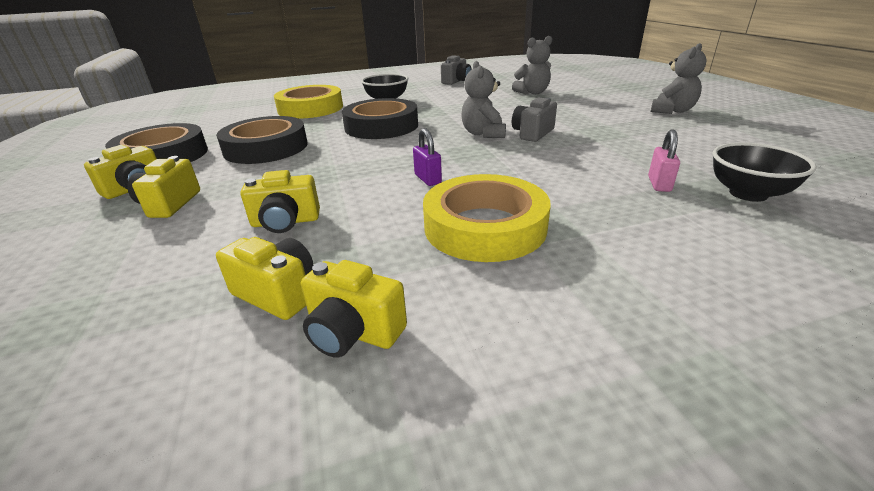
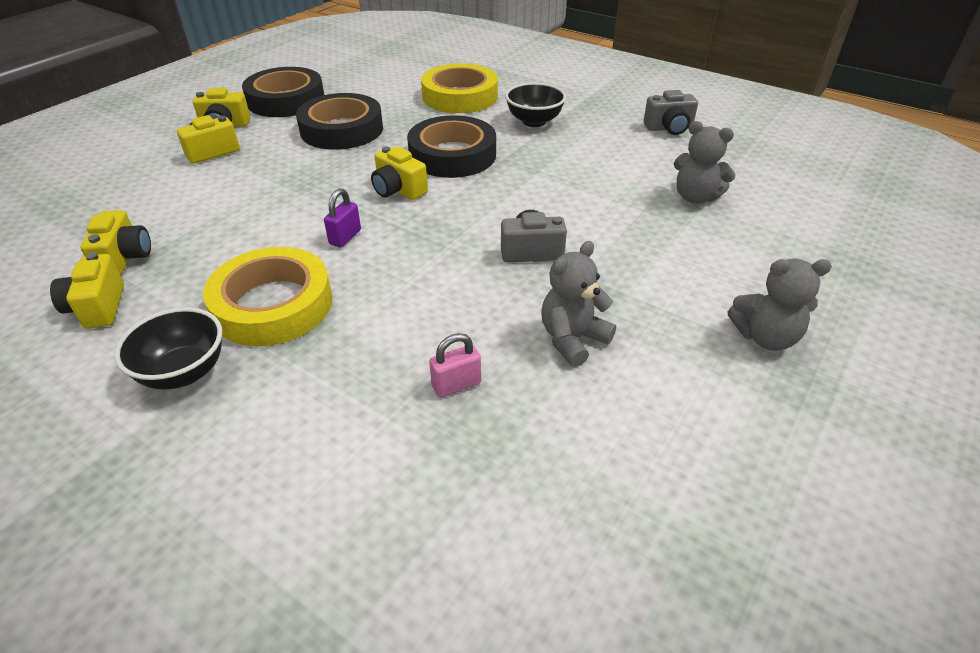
camera: 50 degrees right, 10 degrees up
yellow camera [240,170,320,233] -> yellow camera moved to [371,146,428,200]
grey teddy bear [461,61,506,138] -> grey teddy bear moved to [542,241,616,367]
black bowl [713,142,817,202] -> black bowl moved to [114,307,222,389]

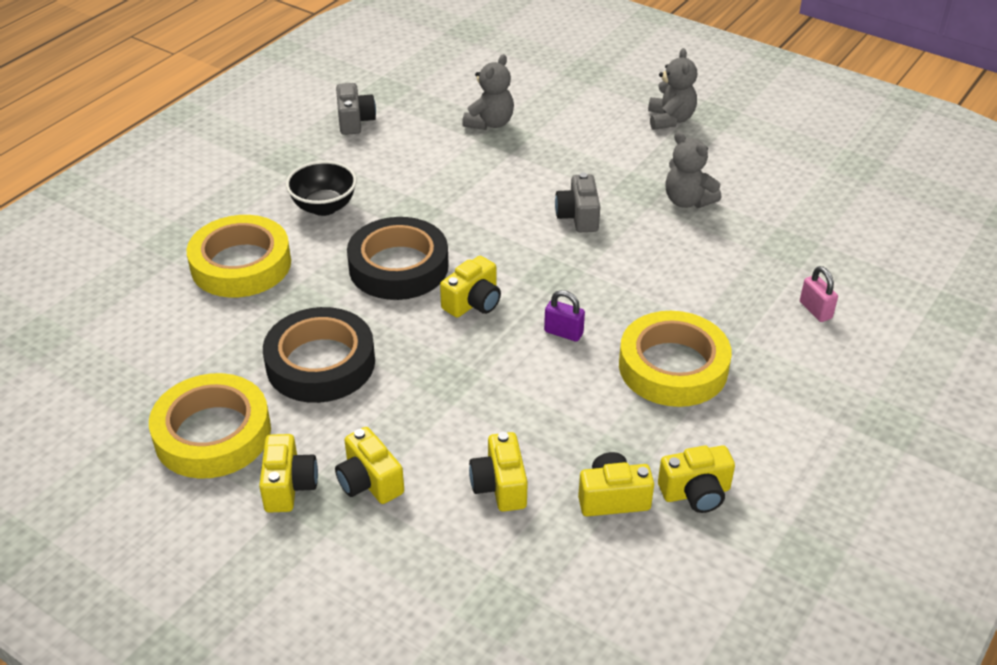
camera: 90 degrees left, 0 degrees up
black bowl [114,307,222,389] -> none
black tape [242,67,324,117] -> yellow tape [149,373,271,478]
pink padlock [429,333,481,398] -> pink padlock moved to [800,266,838,322]
none -> yellow camera [469,432,528,512]

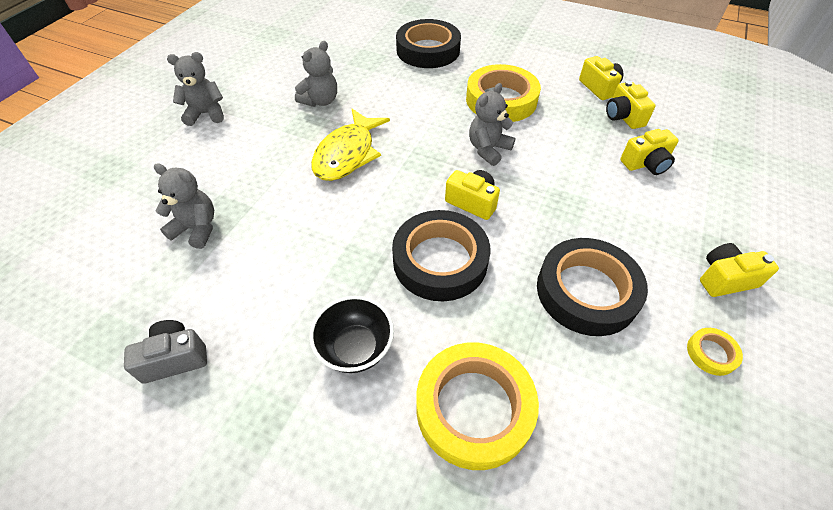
camera: 100 degrees left, 10 degrees up
yellow tape [149,373,271,478] -> yellow tape [687,328,743,376], size x0.43
yellow camera [335,427,404,504] -> none
purple padlock [544,290,585,342] -> grey teddy bear [469,83,515,166]
grey camera [555,173,600,232] -> yellow fish [311,109,390,181]
pink padlock [800,266,838,322] -> black tape [396,19,461,68]

